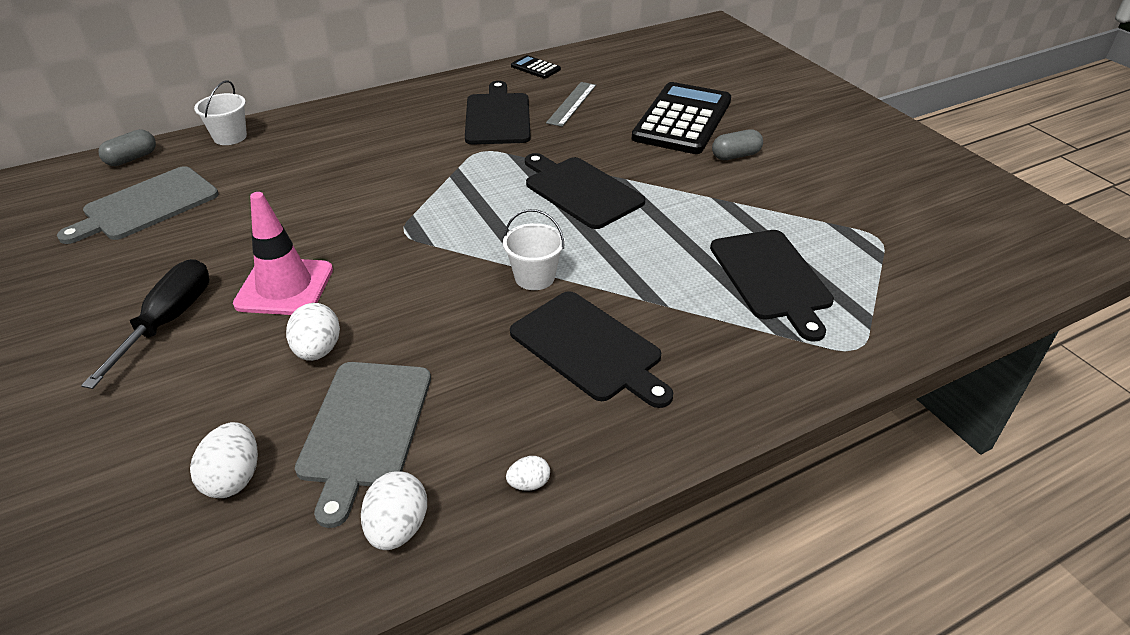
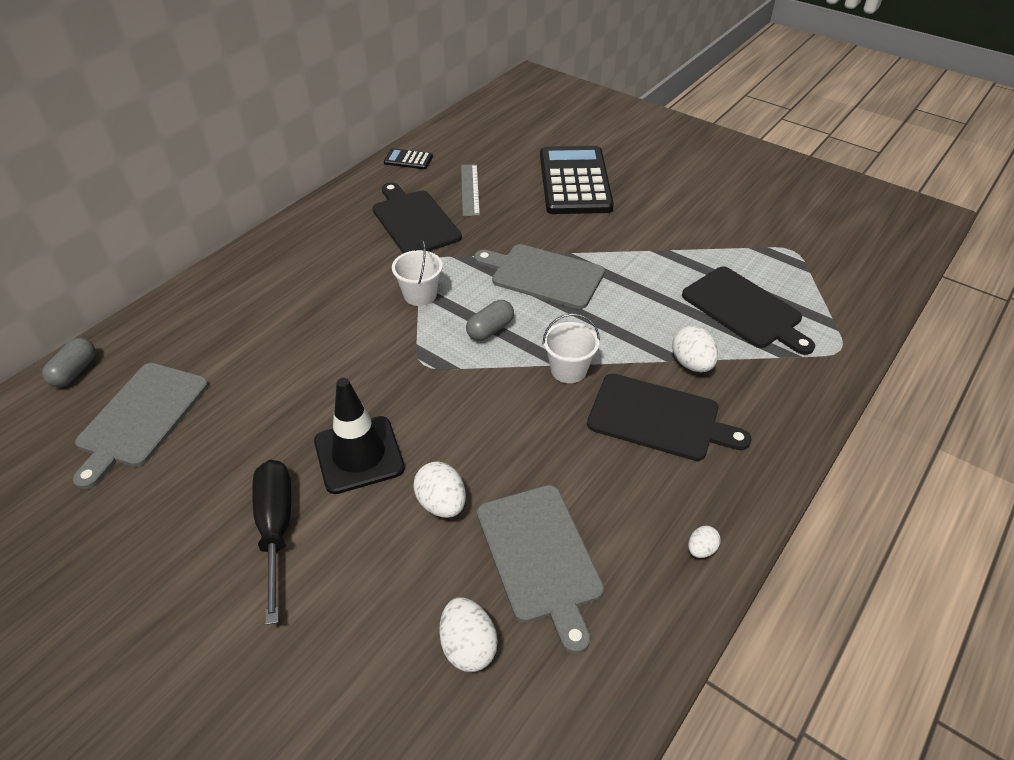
camera: 25 degrees left, 5 degrees up
white bucket [194,80,247,145] -> white bucket moved to [392,240,443,306]
pink traffic cone [233,192,333,315] -> black traffic cone [314,378,405,494]
white egg [361,471,427,550] -> white egg moved to [672,326,718,372]
black cutting board [525,153,645,229] -> grey cutting board [474,244,605,309]
grey capsule [712,130,763,160] -> grey capsule moved to [466,300,514,341]

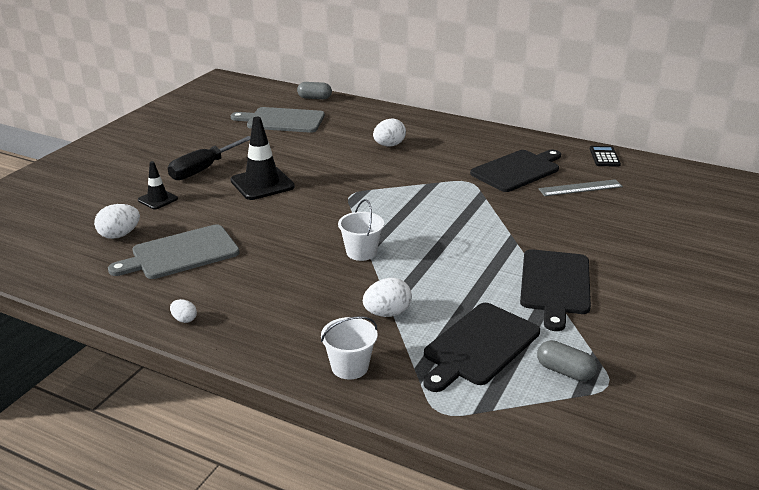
camera: 80 degrees right, 15 degrees down
black screwdriver [252,460,291,625] -> black screwdriver turned 150 degrees clockwise [168,136,250,180]
white bucket [392,240,443,306] -> white bucket moved to [321,316,378,379]
white egg [413,461,466,518] -> white egg moved to [373,118,406,146]
grey capsule [466,300,514,341] -> grey capsule moved to [537,340,597,381]
grey cutting board [474,244,605,309] -> none
black calculator [540,146,614,214] -> none
black cutting board [587,373,751,461] -> black cutting board moved to [520,249,591,331]
none -> black traffic cone [138,161,178,210]

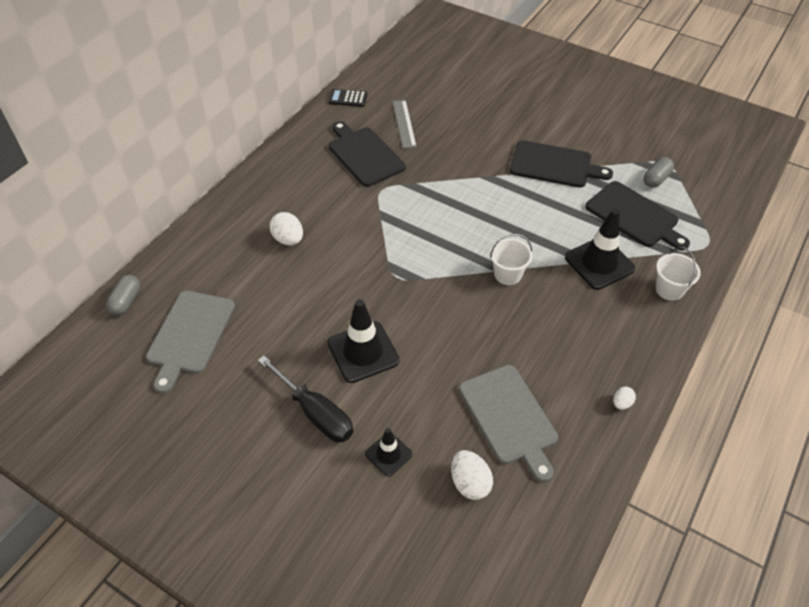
camera: 85 degrees left, 20 degrees up
white egg [363,278,412,317] -> black traffic cone [565,209,636,290]

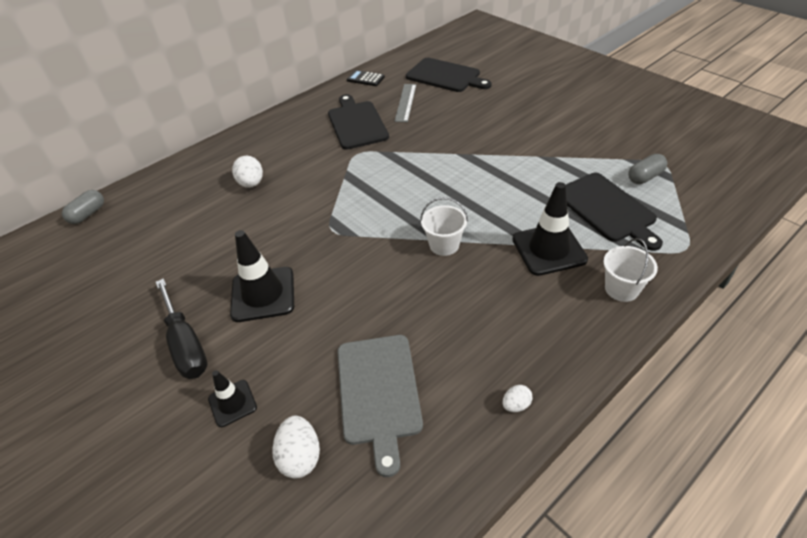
camera: 20 degrees right, 5 degrees down
grey cutting board [146,291,235,393] -> none
black cutting board [510,140,613,188] -> black cutting board moved to [406,58,492,92]

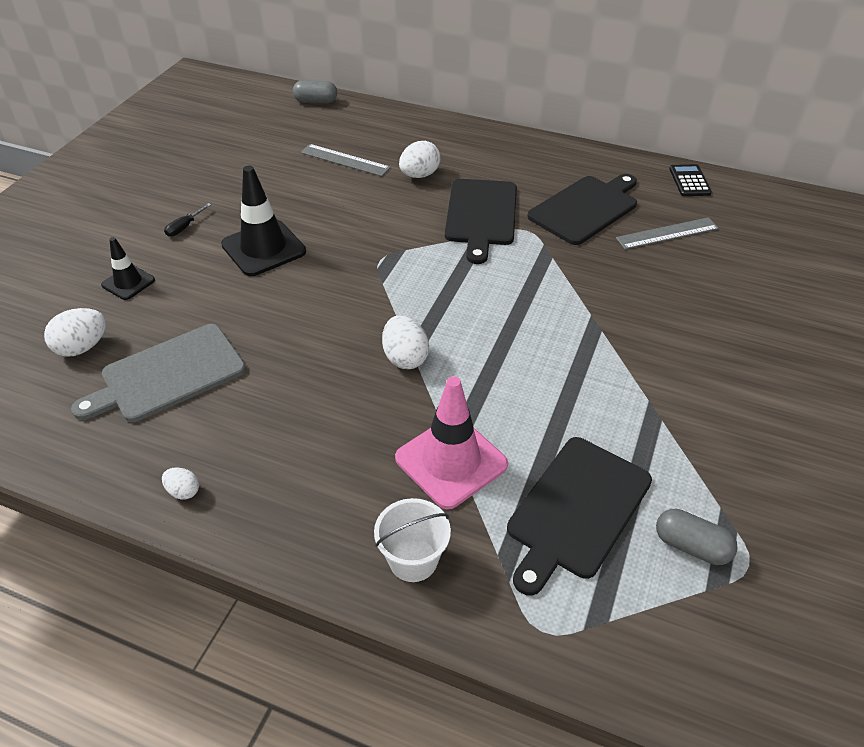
camera: 60 degrees right, 0 degrees up
black screwdriver [156,279,208,379] -> black screwdriver [164,203,211,237], size x0.43
black cutting board [406,58,492,92] -> black cutting board moved to [445,179,517,264]
white bucket [420,197,468,256] -> white egg [382,315,429,369]
black traffic cone [512,182,588,276] -> pink traffic cone [395,376,508,509]
none -> grey ruler [301,144,391,176]

